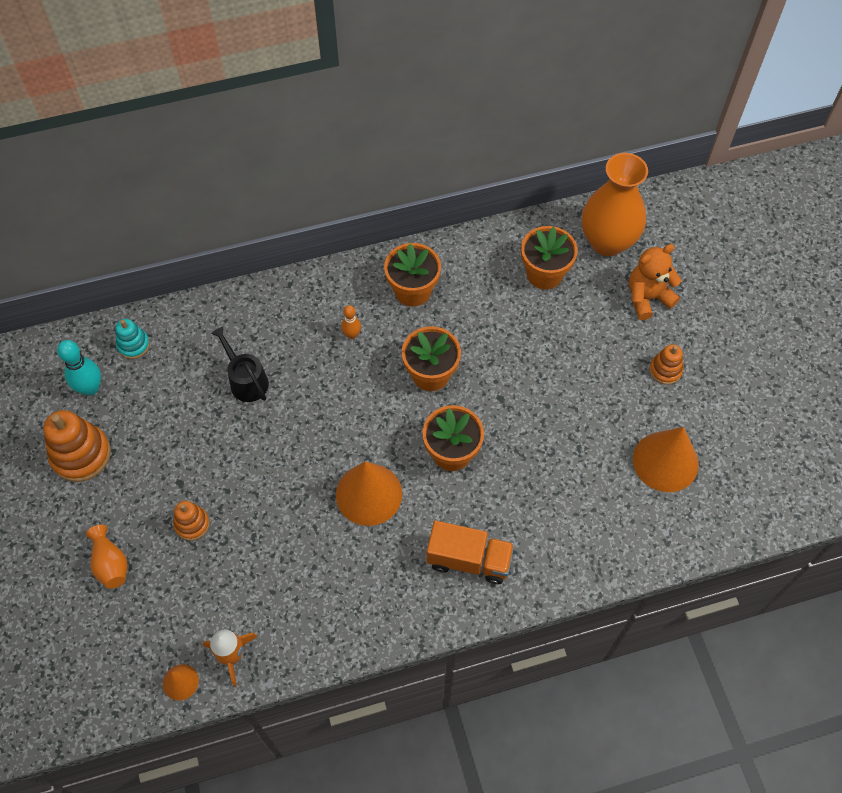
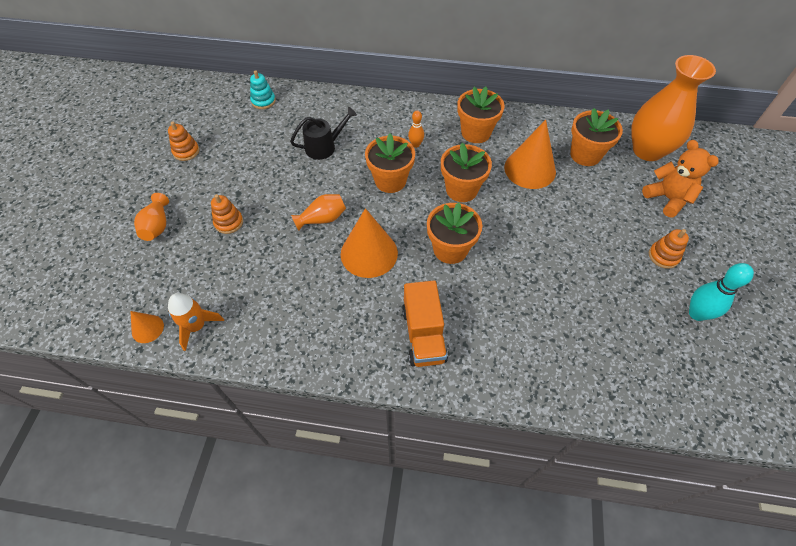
camera: 25 degrees right, 5 degrees down
orange stacking toy [43,410,111,482] -> orange stacking toy [168,122,199,161], size x0.57
turquoise bowling pin [57,340,101,396] -> turquoise bowling pin moved to [689,263,754,321]
black watering can [211,326,269,402] -> black watering can turned 75 degrees clockwise [290,107,357,160]
orange truck [427,521,514,584] -> orange truck turned 45 degrees clockwise [402,280,448,367]
orange teddy bear [629,244,681,320] -> orange teddy bear turned 60 degrees clockwise [642,140,719,218]
orange cone [633,427,699,492] -> orange cone moved to [504,120,556,189]
none -> orange vase [291,194,346,231]
none -> orange flower pot [365,134,415,193]

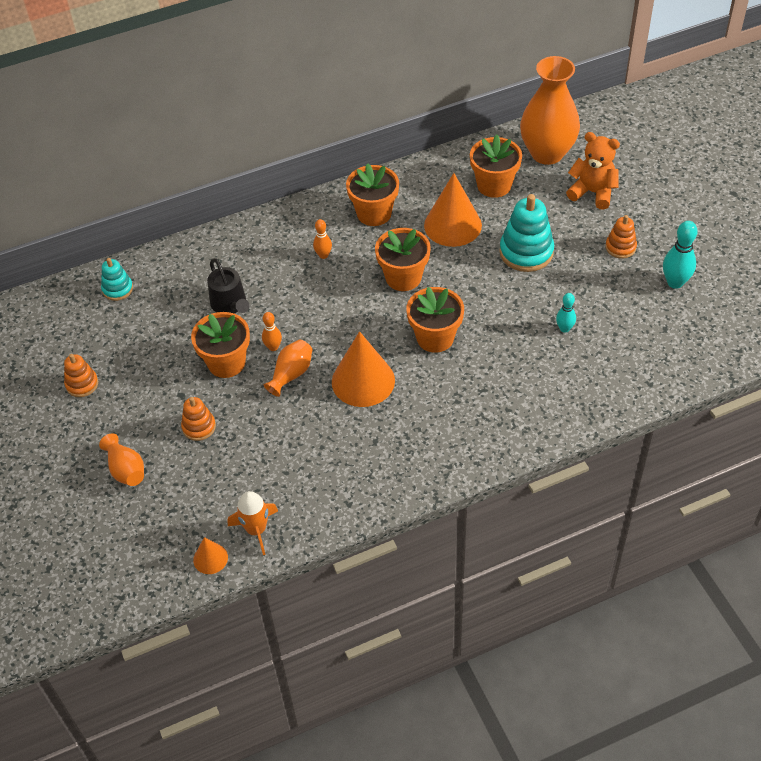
camera: 30 degrees left, 5 degrees down
black watering can [290,107,357,160] -> black watering can turned 120 degrees clockwise [207,258,250,313]
orange flower pot [365,134,415,193] -> orange flower pot moved to [191,312,250,378]
orange truck [402,280,448,367] -> none
none -> orange bowling pin [262,312,282,351]
none -> turquoise stacking toy [499,194,554,272]
none -> turquoise bowling pin [556,293,576,333]

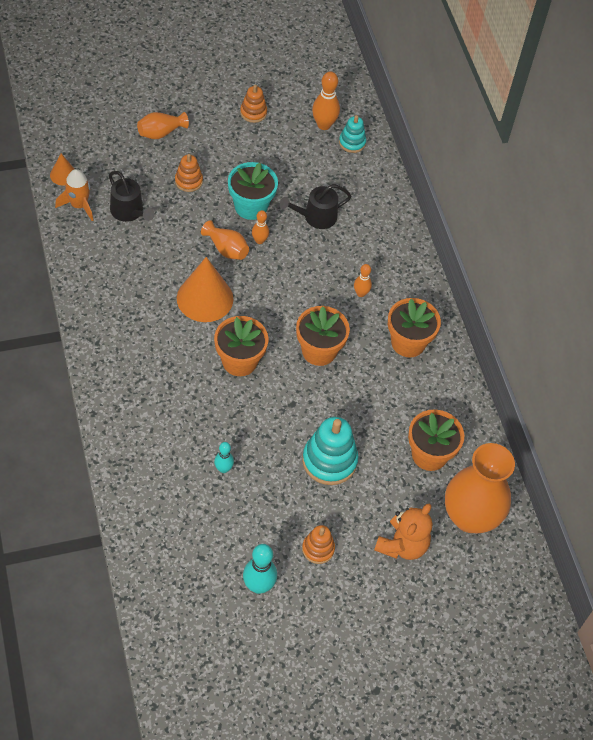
camera: 90 degrees right, 5 degrees up
orange flower pot [191,312,250,378] -> turquoise flower pot [228,162,278,220]
orange cone [424,173,482,247] -> none
none -> black watering can [109,171,155,222]
none -> orange bowling pin [312,71,340,130]

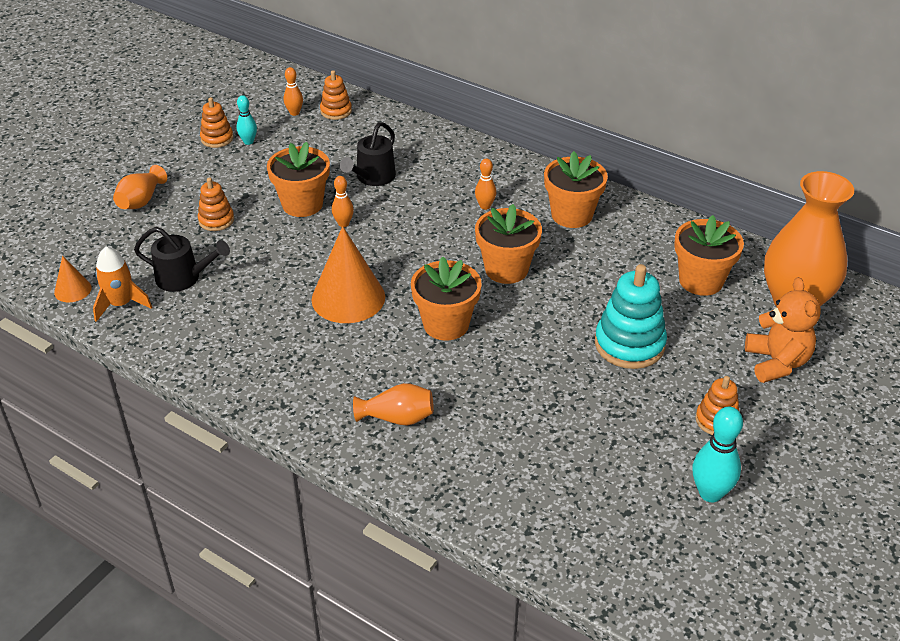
camera: 35 degrees left, 15 degrees down
orange vase [201,220,249,260] -> orange vase moved to [353,383,434,426]
turquoise bowling pin [214,442,234,473] -> turquoise bowling pin moved to [236,95,257,145]
turquoise flower pot [228,162,278,220] -> orange flower pot [267,142,330,217]
orange bowling pin [312,71,340,130] -> orange bowling pin [284,67,303,116], size x0.60
turquoise stacking toy [339,115,366,153] -> orange stacking toy [320,70,352,120]

